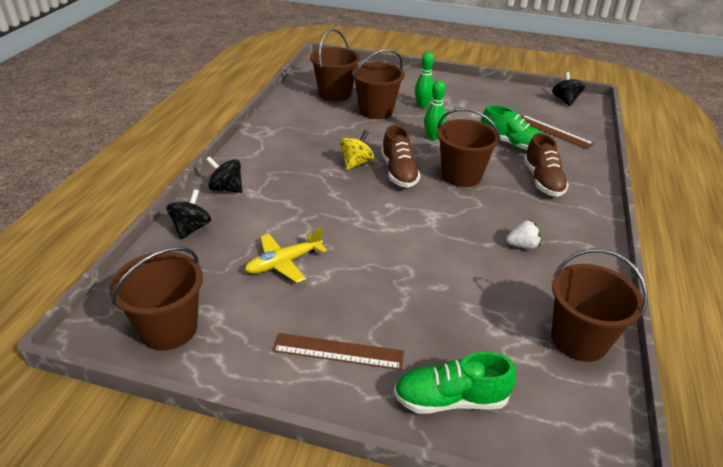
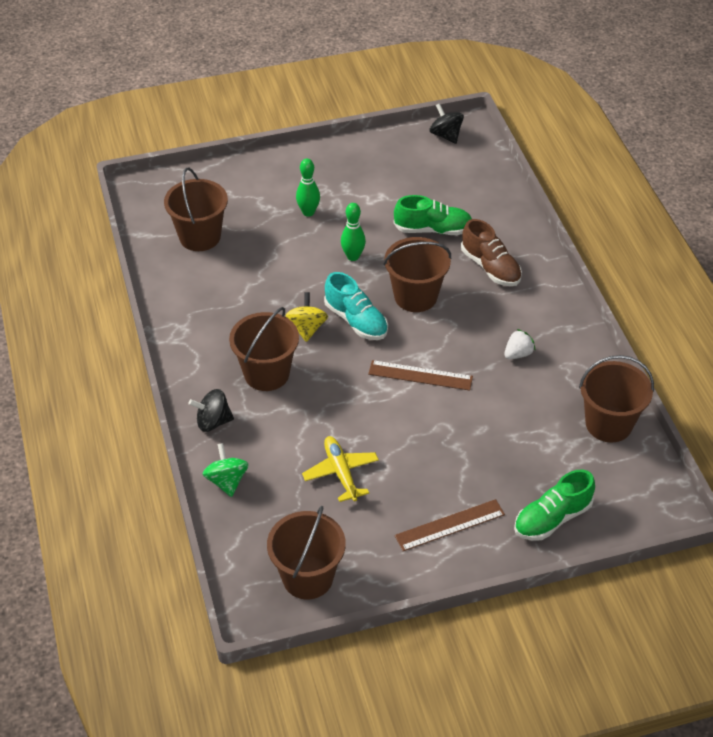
camera: 30 degrees left, 10 degrees up
black spinning top [166,189,211,239] -> green spinning top [203,443,249,497]
yellow plane [245,227,327,283] -> yellow plane turned 135 degrees clockwise [302,436,379,502]
brown bucket [352,49,405,119] -> brown bucket moved to [229,307,299,391]
brown shoe [381,125,420,188] -> turquoise shoe [324,272,388,340]
brown ruler [521,115,594,149] -> brown ruler moved to [368,360,473,391]

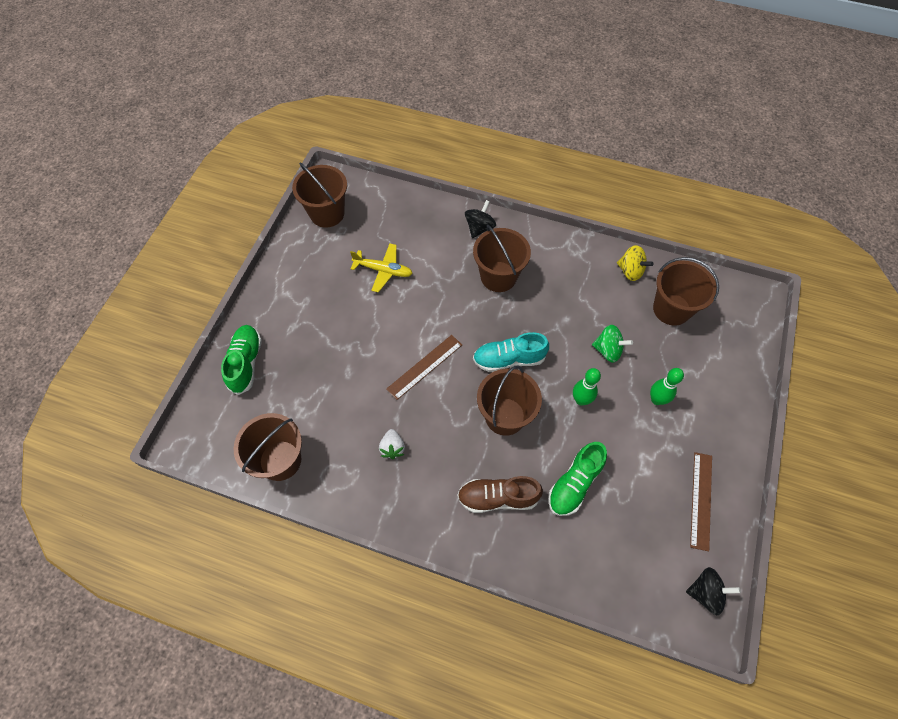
camera: 125 degrees right, 15 degrees up
green spinning top [203,443,249,497] -> green spinning top moved to [592,325,633,362]
yellow spinning top [285,292,328,342] -> yellow spinning top moved to [617,245,654,281]
brown ruler [395,499,505,551] -> brown ruler moved to [690,452,712,552]

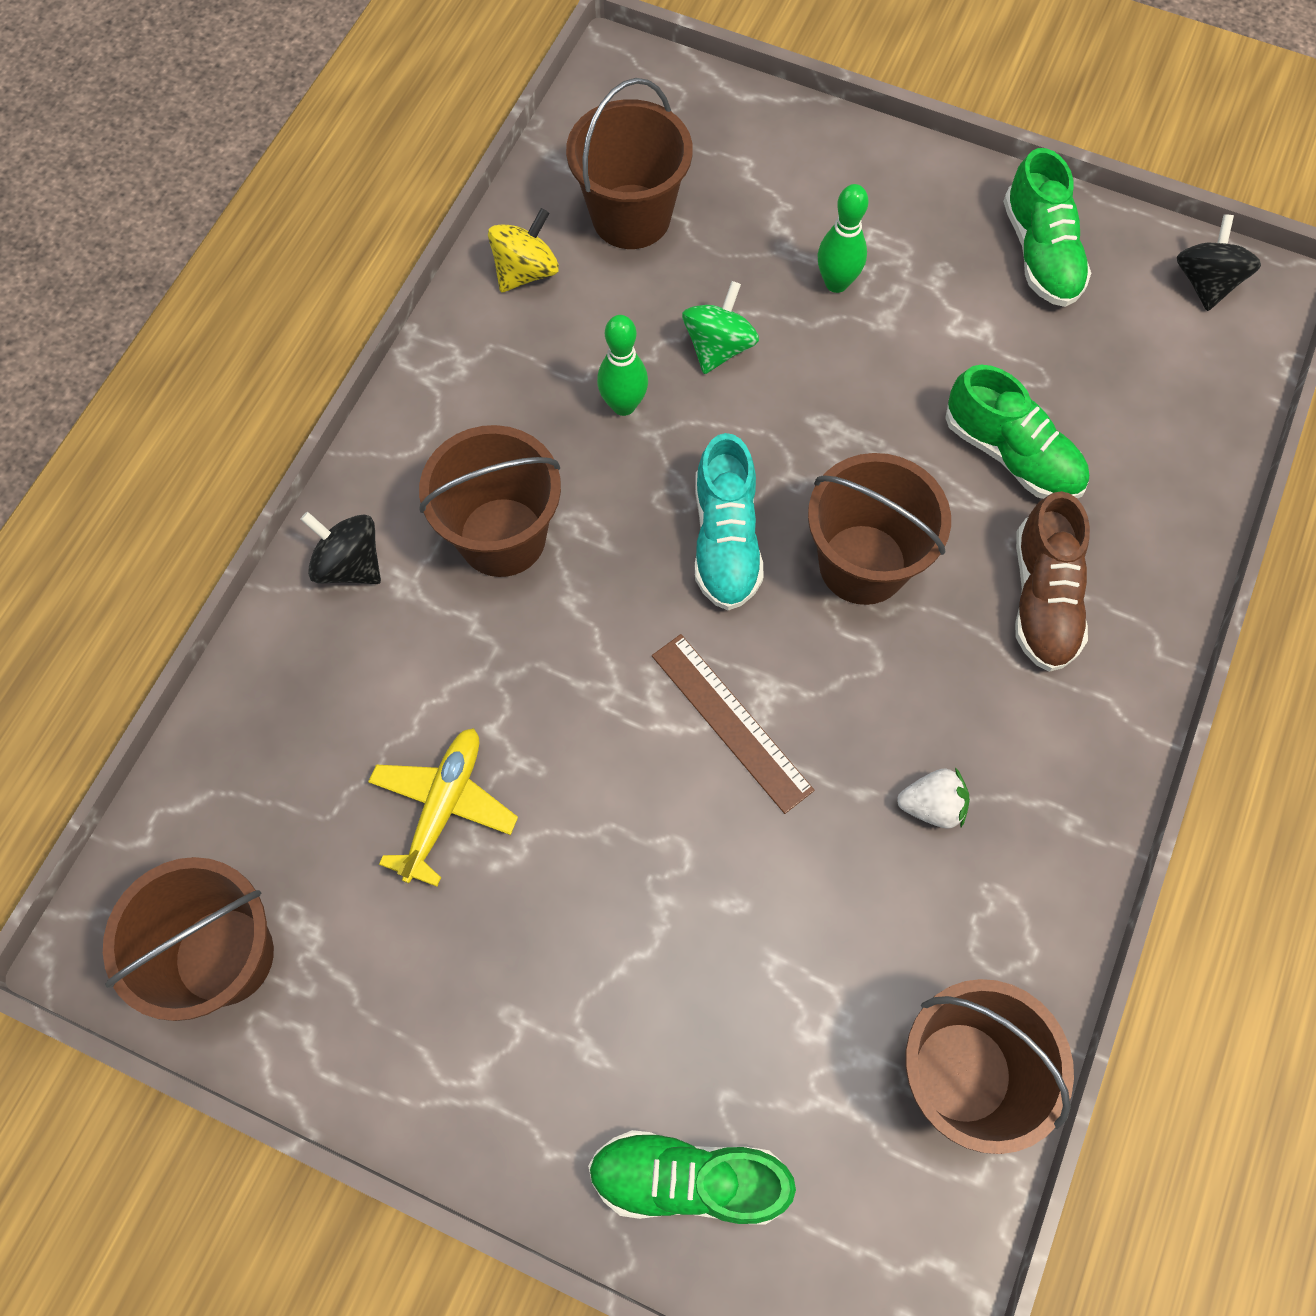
camera: 85 degrees left, 5 degrees up
green bowling pin [573,368,601,406] -> green bowling pin moved to [597,315,648,416]
brown ruler [690,452,712,552] -> green shoe [1003,148,1091,307]

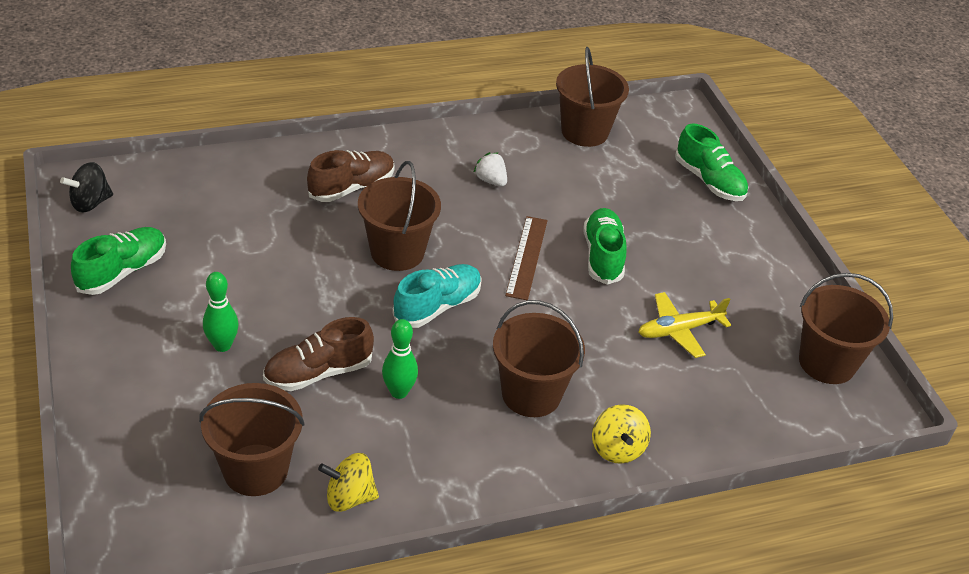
camera: 135 degrees left, 25 degrees down
black spinning top [300,512,381,584] -> yellow spinning top [592,404,651,464]
green spinning top [682,281,759,374] -> brown shoe [263,317,374,391]
green shoe [945,365,1089,499] -> green shoe moved to [584,208,627,285]

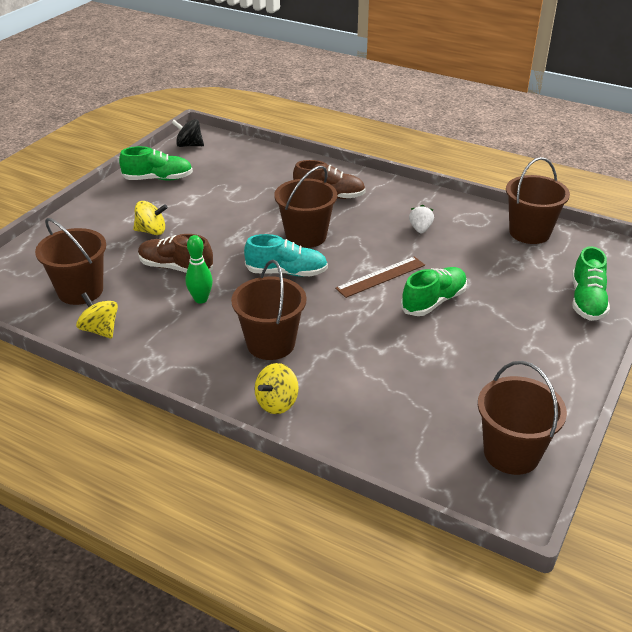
camera: 50 degrees right, 5 degrees down
green bowling pin [203,272,239,352] -> yellow spinning top [133,201,168,235]
yellow plane [638,292,731,358] -> none

